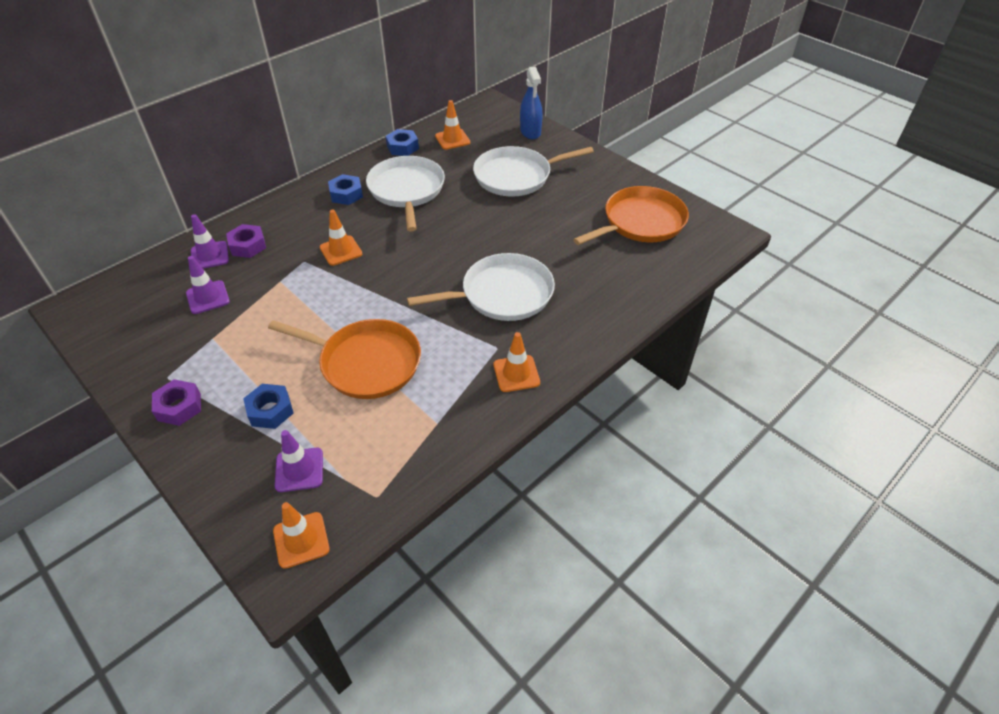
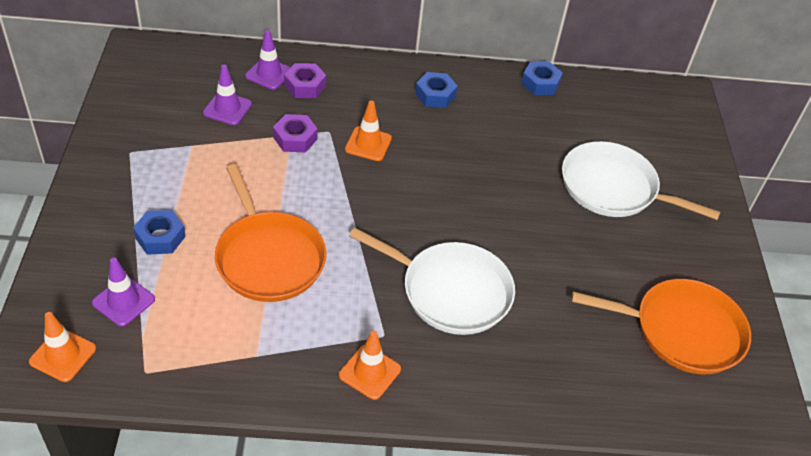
camera: 40 degrees right, 0 degrees up
purple nut [152,379,201,426] -> purple nut moved to [273,114,318,153]
white pan [366,156,445,232] -> none
orange traffic cone [435,100,470,150] -> none
blue spray bottle [520,67,542,139] -> none

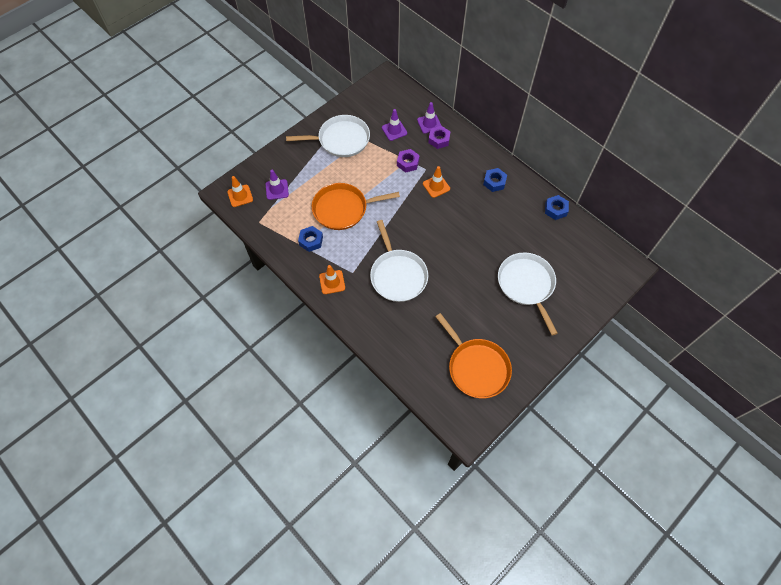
camera: 50 degrees right, 15 degrees up
blue nut [133,210,186,255] -> blue nut moved to [298,226,323,252]
orange pan [215,164,326,302] -> orange pan turned 60 degrees clockwise [312,183,400,230]
none -> white pan [286,115,370,157]

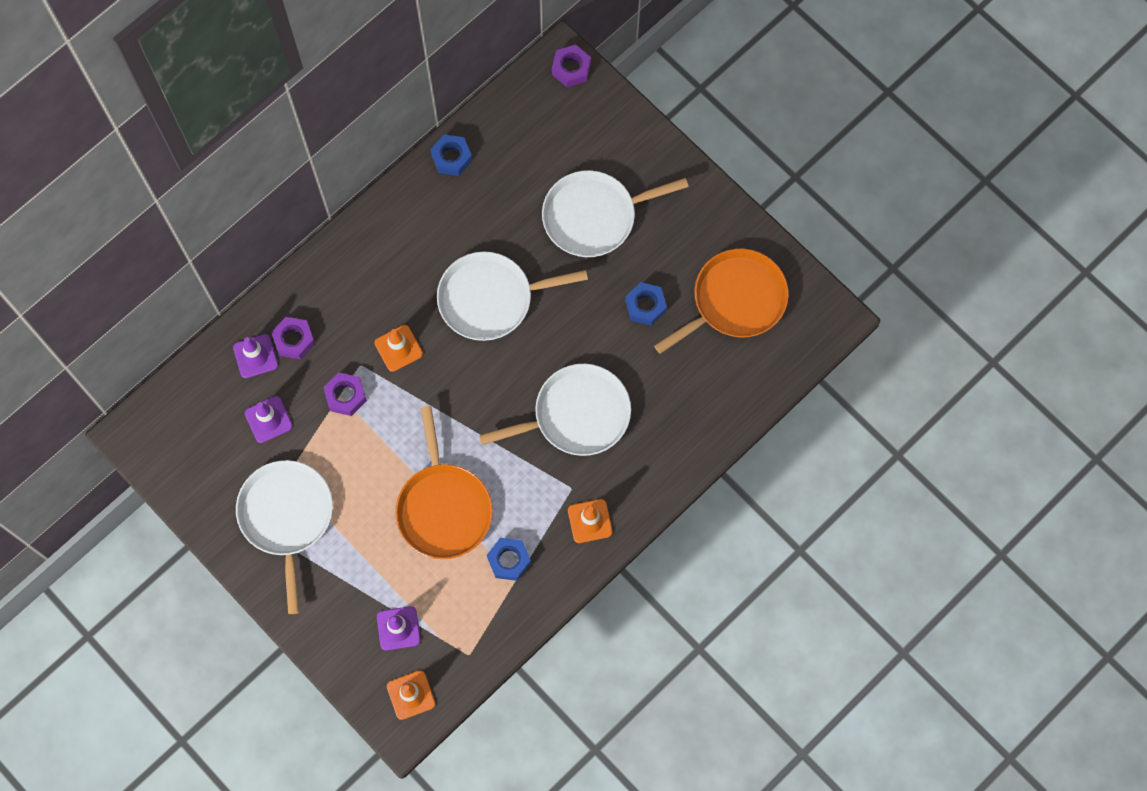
camera: 90 degrees left, 10 degrees up
blue nut [483,168,507,192] -> blue nut moved to [625,282,667,326]
none -> white pan [437,252,588,341]
none -> purple nut [552,45,591,87]

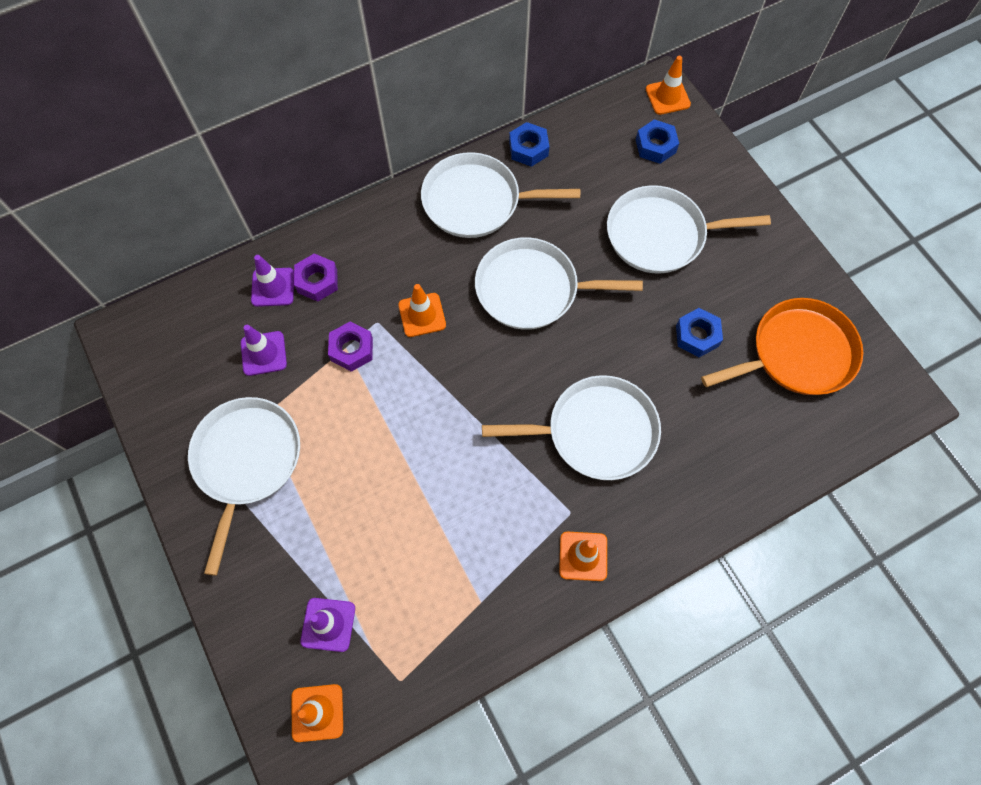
camera: 15 degrees right, 5 degrees down
orange pan [395,406,493,559] -> none
blue nut [487,538,531,581] -> blue nut moved to [636,120,679,164]
purple nut [552,45,591,87] -> orange traffic cone [646,56,691,115]
none -> white pan [421,152,580,238]

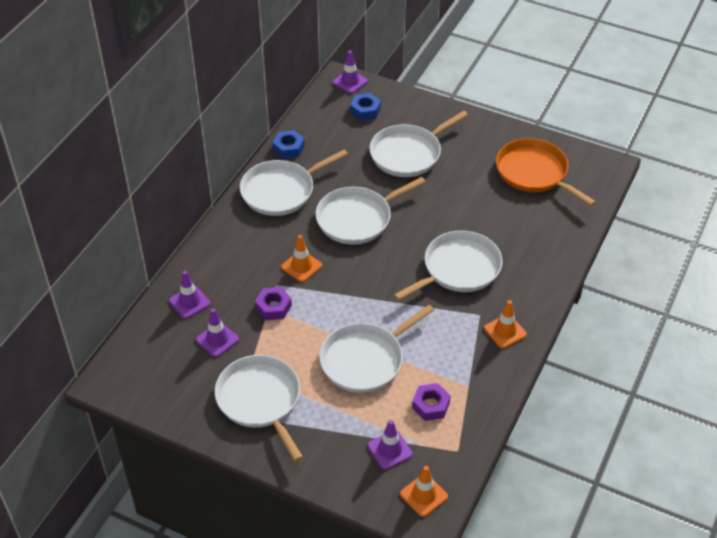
camera: 35 degrees left, 20 degrees down
purple nut [294,254,338,302] -> purple nut moved to [412,383,451,421]
orange traffic cone [646,56,691,115] -> purple traffic cone [333,51,368,94]
blue nut [676,308,723,357] -> none
orange pan [701,298,863,395] -> orange pan turned 75 degrees counterclockwise [496,138,596,206]
none -> white pan [319,305,434,393]

